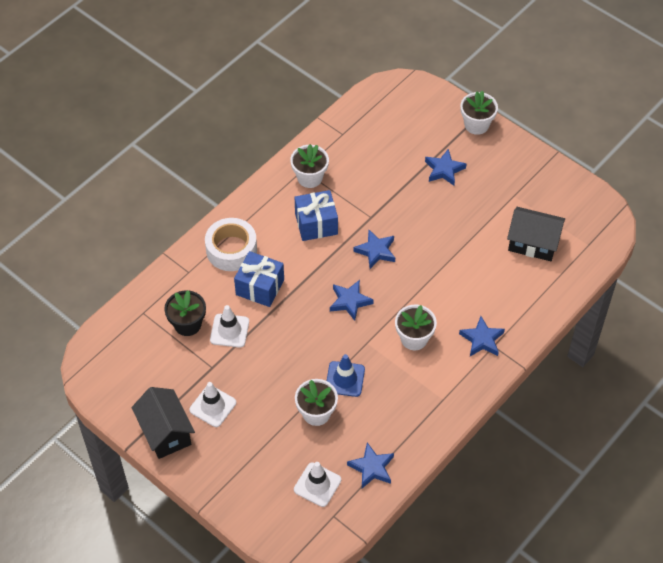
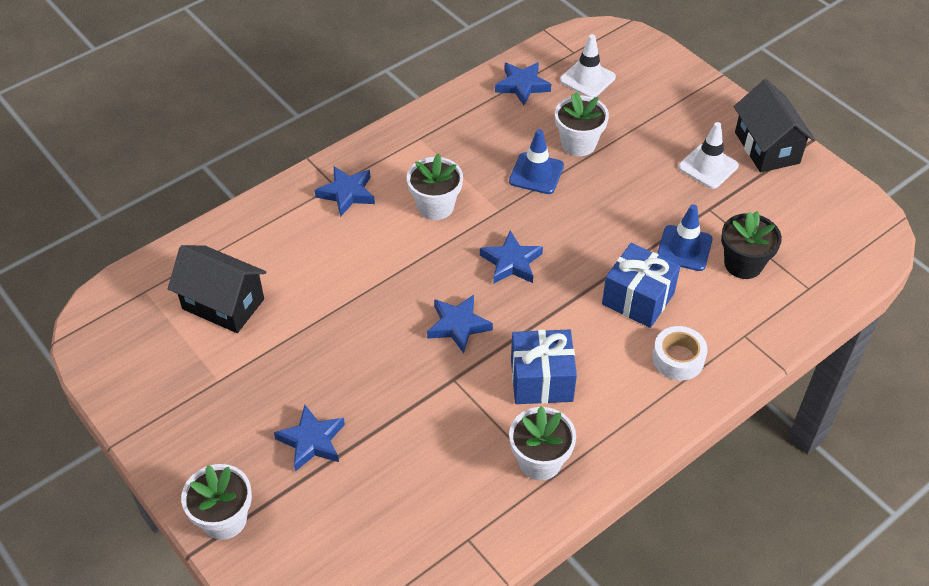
camera: 170 degrees left, 5 degrees down
white tape [205,218,257,271] -> white tape [652,326,708,380], size x0.66
white traffic cone [210,305,249,348] -> blue traffic cone [657,204,713,271]

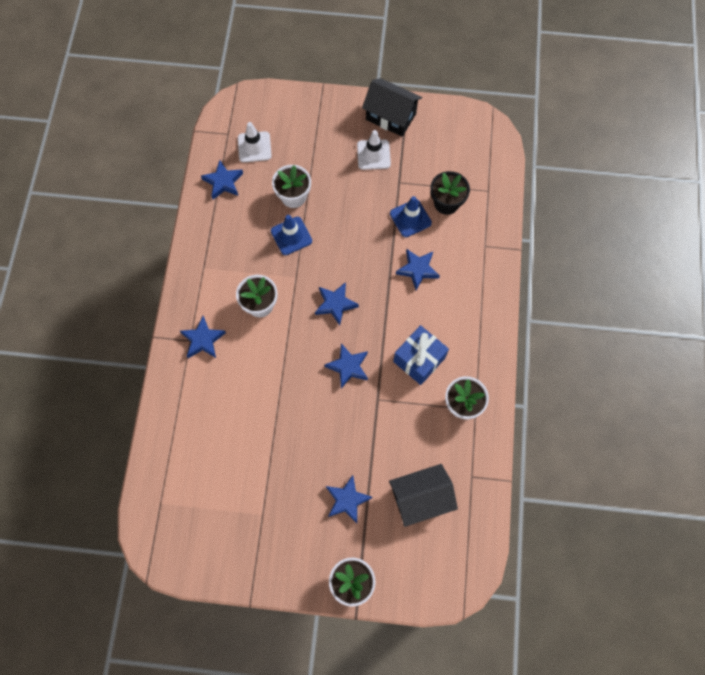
camera: 45 degrees left, 20 degrees up
black house [168,245,267,333] -> black house moved to [389,464,458,527]
blue gift [602,243,680,328] -> blue star [396,249,440,290]
white tape [652,326,708,380] -> none

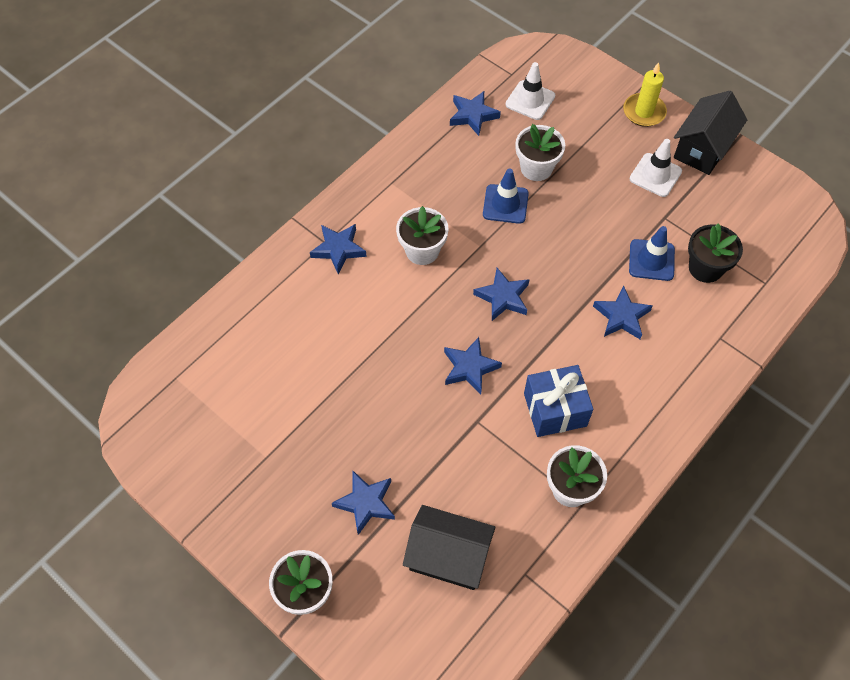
camera: 35 degrees right, 10 degrees down
black house [362,78,422,137] -> black house turned 60 degrees clockwise [674,91,747,175]
none -> yellow candle [623,62,667,127]

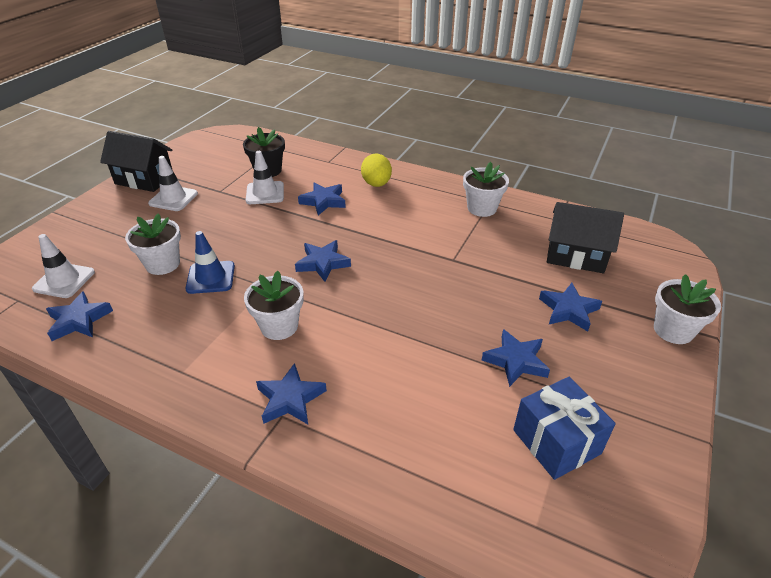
camera: 105 degrees left, 20 degrees down
black house [403,505,495,590] -> black house turned 75 degrees counterclockwise [547,202,624,273]
blue star [444,337,502,394] -> blue star moved to [482,329,550,387]
blue gift [524,365,593,437] -> blue gift moved to [513,377,616,480]
yellow candle [623,62,667,127] -> none
blue traffic cone [629,226,675,281] -> white traffic cone [246,151,284,204]
none -> yellow egg [361,153,392,187]

